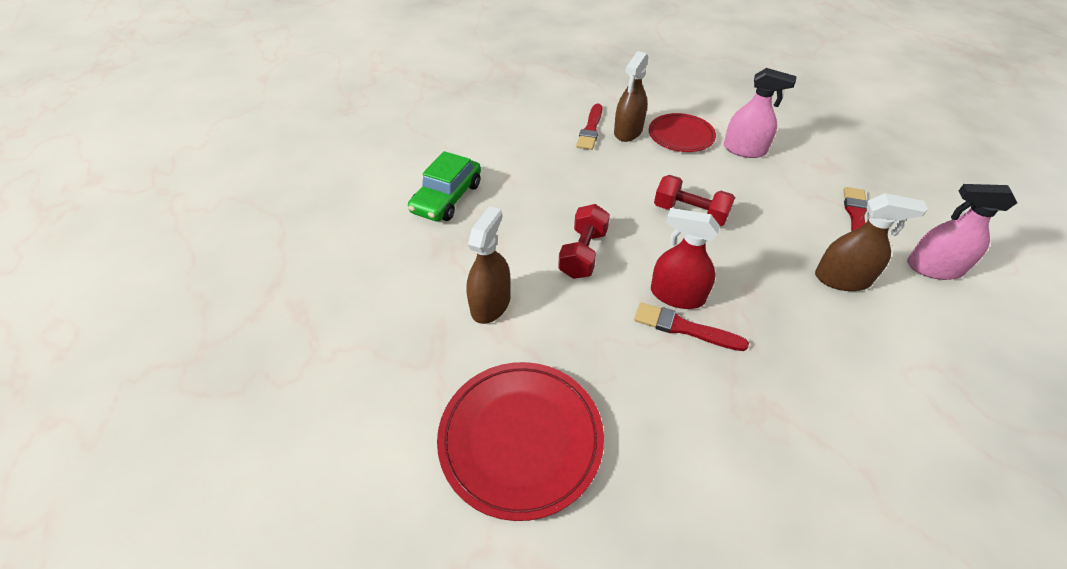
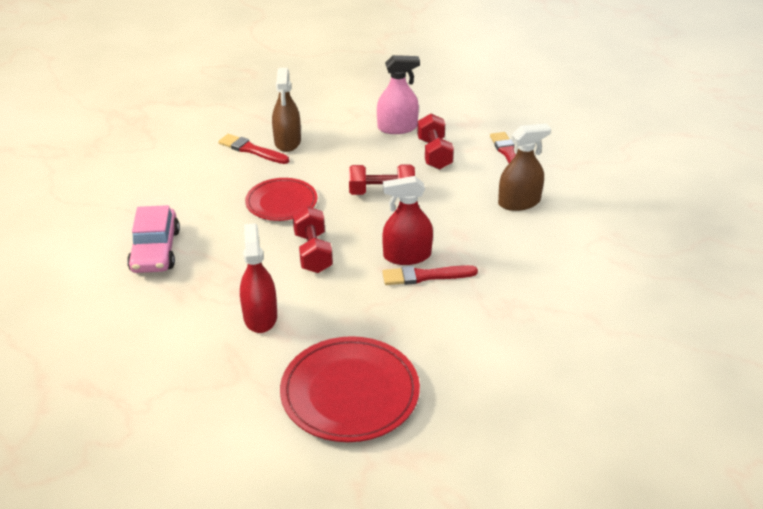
camera: 30 degrees left, 10 degrees down
green car [408,151,481,222] -> pink car [127,205,180,273]
brown spray bottle [466,206,511,324] -> red spray bottle [240,223,277,333]
red brush [576,104,603,150] -> red brush turned 135 degrees clockwise [218,134,289,164]
red plate [649,113,716,152] -> red plate moved to [245,178,317,221]
pink spray bottle [907,184,1017,280] -> none
none -> red dumbbell [417,114,454,170]

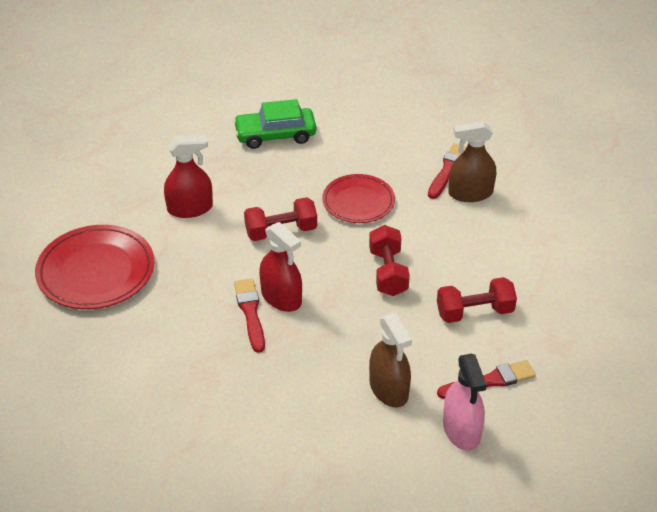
camera: 85 degrees right, 5 degrees up
pink car [127,205,180,273] -> green car [233,99,316,149]
pink spray bottle [377,55,420,134] -> pink spray bottle moved to [443,354,487,451]
red spray bottle [382,176,433,265] -> red spray bottle turned 150 degrees clockwise [259,222,302,312]

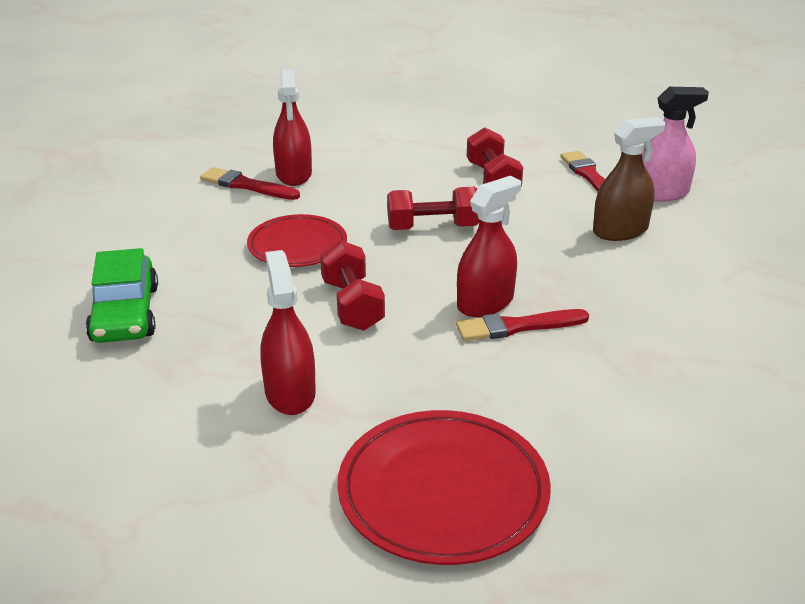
camera: 90 degrees left, 10 degrees down
brown spray bottle [448,121,496,202] -> red spray bottle [273,69,312,186]

